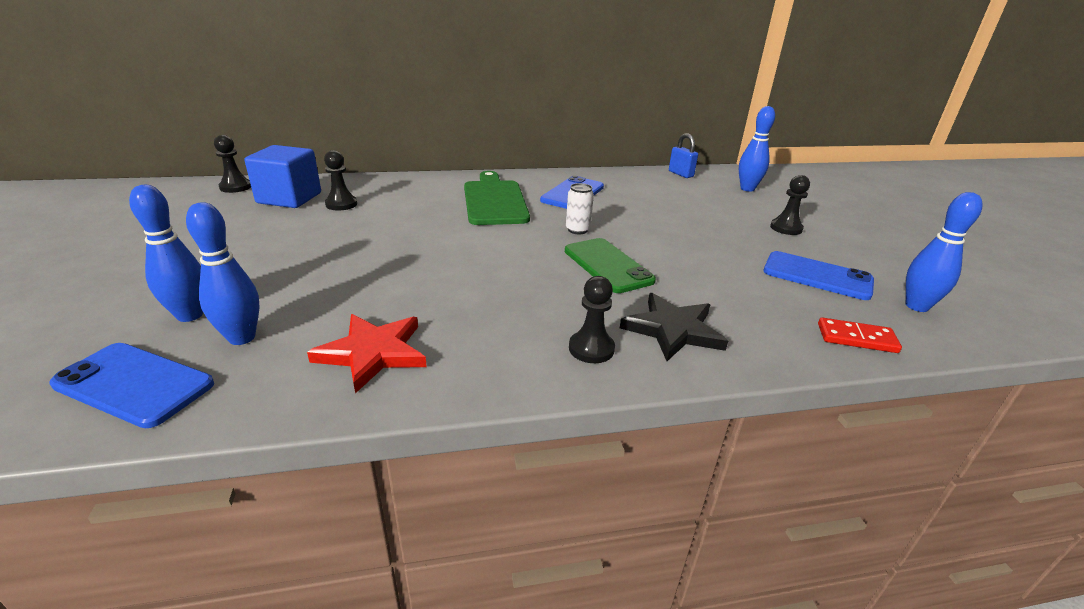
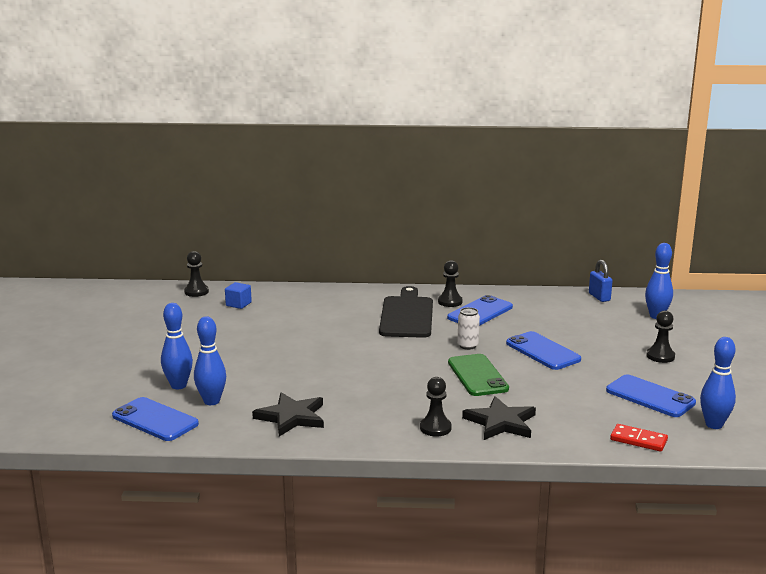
camera: 15 degrees right, 10 degrees down
blue cube [244,145,321,208] -> blue cube [225,282,252,309], size x0.51
red star [307,314,427,393] -> black star [252,392,324,437]
black pawn [324,150,357,211] -> black pawn moved to [438,260,463,307]
green cutting board [464,171,530,225] -> black cutting board [379,286,433,338]
none -> blue phone [506,331,581,370]

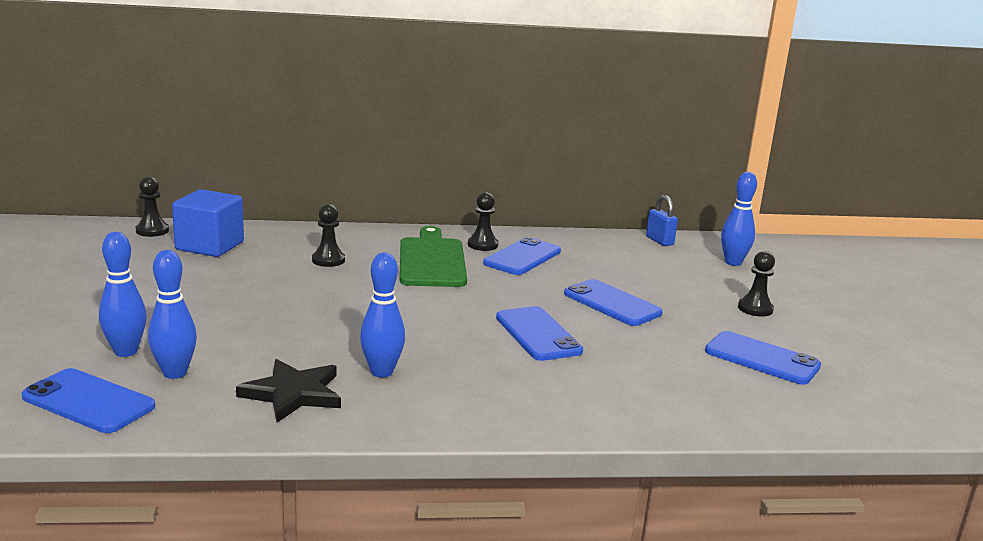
camera: 10 degrees left, 0 degrees up
blue cube [225,282,252,309] -> blue cube [172,189,244,257], size x1.98
black cutting board [379,286,433,338] -> green cutting board [400,226,467,287]
black pawn [420,377,452,436] -> black pawn moved to [312,204,345,267]
green phone [448,354,509,396] -> blue phone [496,306,583,361]
white can [457,307,480,350] -> none
black star [462,396,536,440] -> none
red domino [610,424,668,452] -> none
blue bowling pin [700,337,736,429] -> blue bowling pin moved to [360,252,405,378]

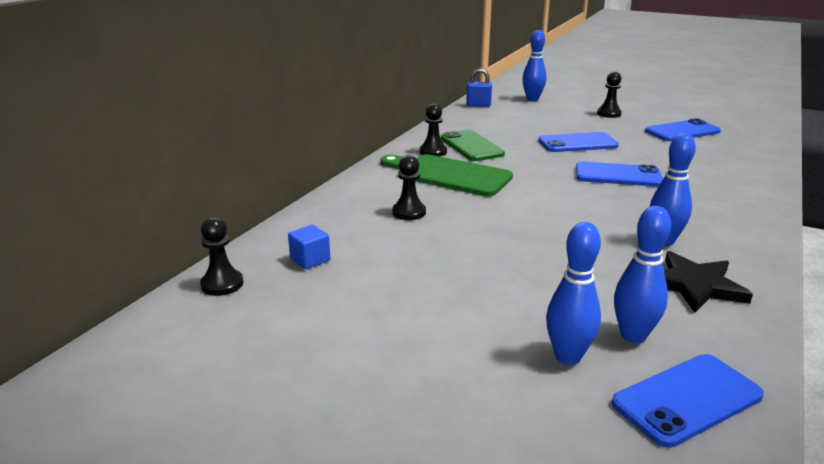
camera: 55 degrees left, 5 degrees up
blue cube [172,189,244,257] -> blue cube [288,225,331,269], size x0.51
blue phone [483,237,561,275] -> green phone [441,130,505,161]

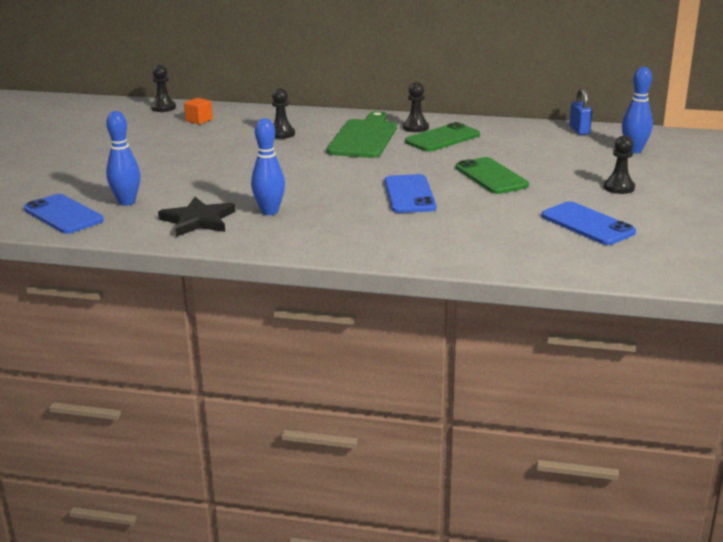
camera: 75 degrees right, 0 degrees up
blue cube [288,225,331,269] -> orange cube [184,98,213,124]
blue phone [538,132,619,152] -> green phone [456,157,529,194]
blue bowling pin [546,222,601,365] -> none

